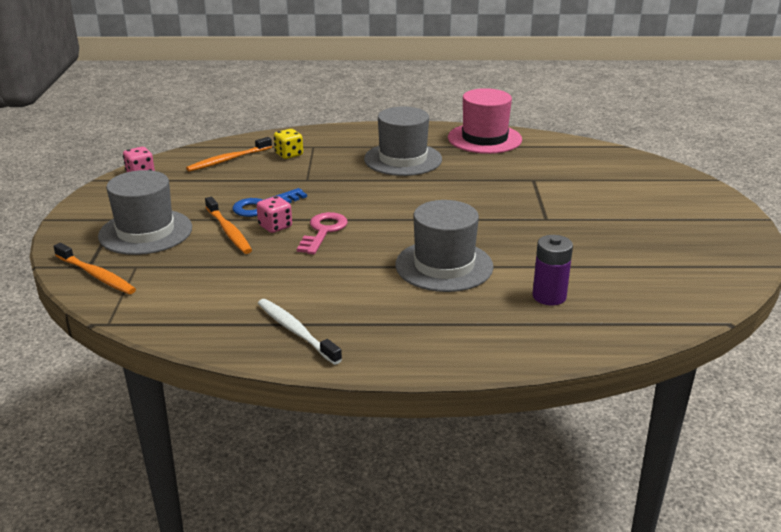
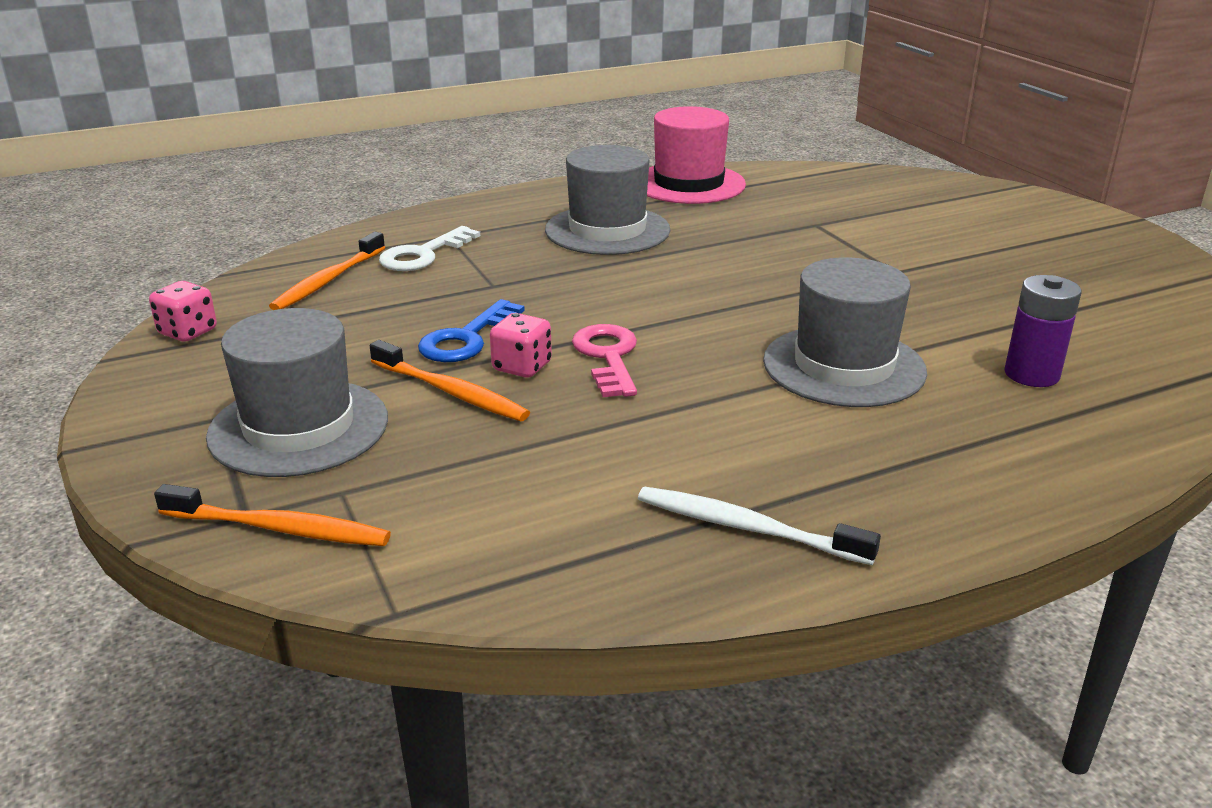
camera: 25 degrees left, 0 degrees up
yellow dice [274,129,303,159] -> white key [379,226,480,271]

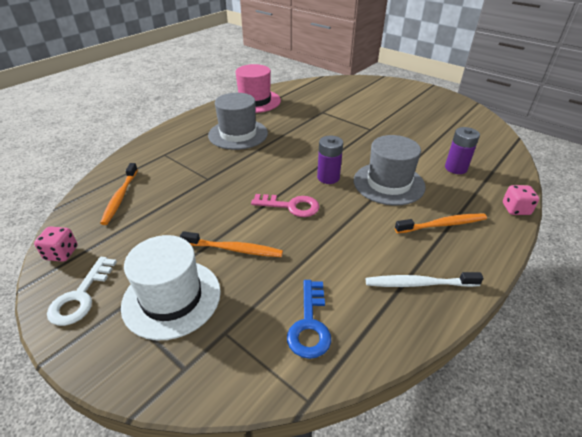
camera: 25 degrees left, 10 degrees up
orange toothbrush [154,484,391,546] -> orange toothbrush moved to [395,213,487,233]
grey hat [206,308,388,477] -> white hat [121,235,221,340]
white key [379,226,480,271] -> white key moved to [47,257,117,326]
blue key [418,299,525,362] -> blue key moved to [287,280,331,359]
pink dice [490,313,552,378] -> pink dice moved to [503,185,539,215]
pink key [572,324,637,397] -> pink key turned 135 degrees clockwise [251,194,320,217]
none -> purple battery [317,136,343,184]

